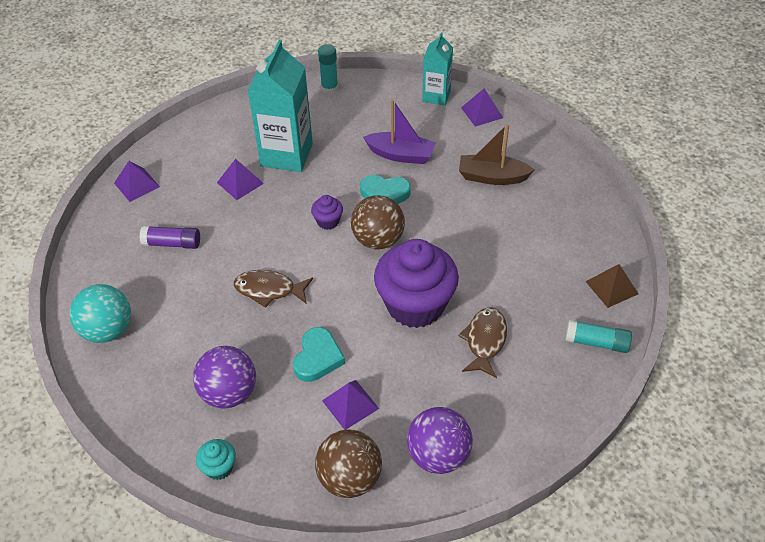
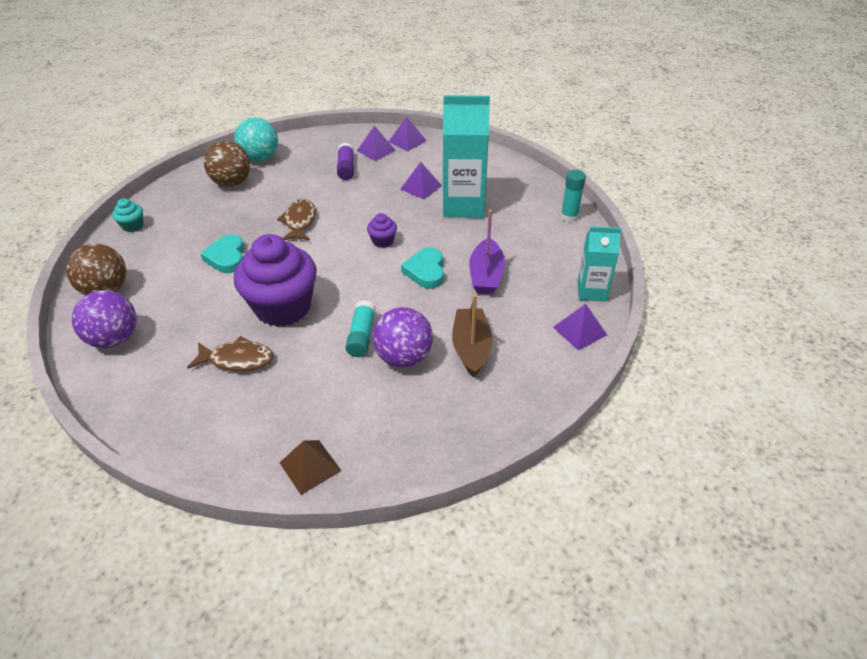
camera: 80 degrees right, 5 degrees down
purple ball [193,346,256,408] -> purple ball moved to [373,307,433,368]
turquoise heart [293,327,345,382] -> turquoise heart turned 75 degrees clockwise [200,235,245,273]
purple pyramid [322,380,379,430] -> purple pyramid moved to [357,126,396,161]
brown ball [351,195,405,249] -> brown ball moved to [204,141,250,187]
turquoise glue stick [565,320,632,353] -> turquoise glue stick moved to [345,300,376,357]

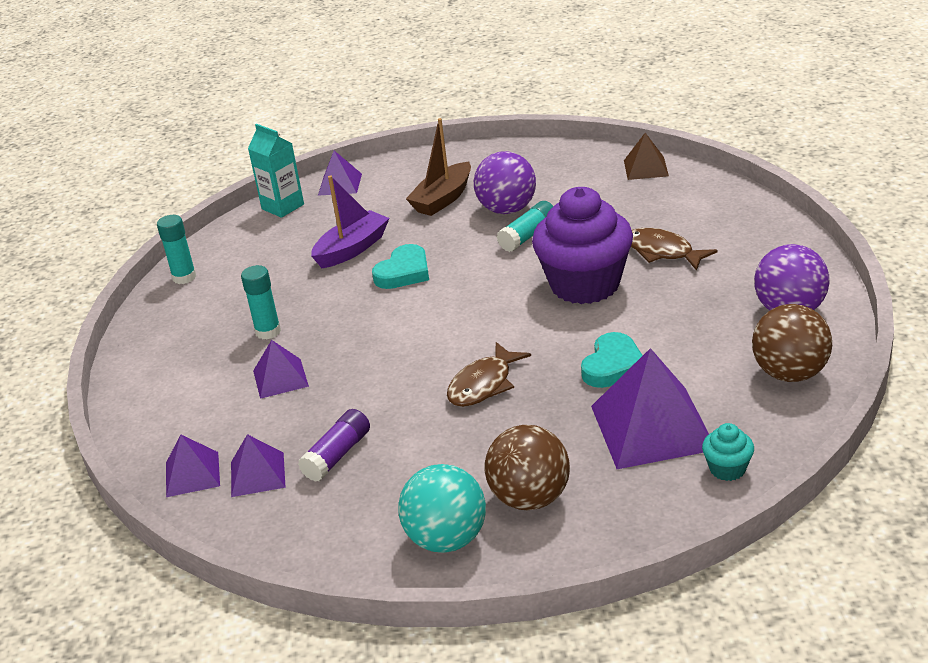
camera: 140 degrees left, 10 degrees down
purple cupcake [367,213,397,248] -> none
turquoise carton [443,95,490,218] -> turquoise glue stick [241,265,281,340]
none -> purple pyramid [591,348,709,469]

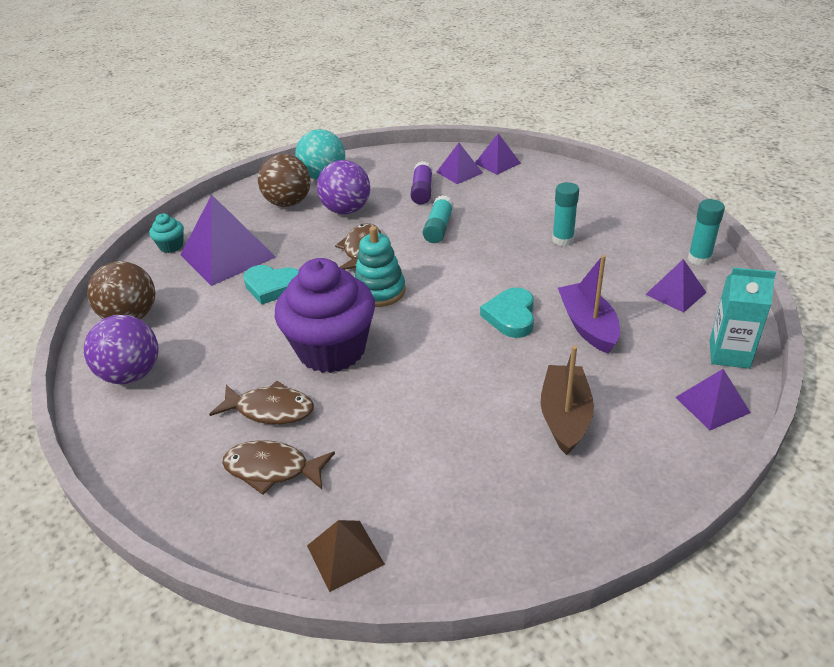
camera: 150 degrees right, 5 degrees up
purple pyramid [253,340,309,399] -> purple pyramid moved to [645,259,706,313]
purple boat [311,175,390,268] -> purple boat turned 150 degrees clockwise [558,255,620,354]
purple ball [474,151,536,214] -> purple ball moved to [317,160,370,214]
turquoise glue stick [496,201,553,252] -> turquoise glue stick moved to [423,195,454,243]
turquoise heart [581,332,643,388] -> turquoise heart turned 75 degrees counterclockwise [243,265,299,304]
none -> brown fish [222,440,335,495]
none -> turquoise stacking toy [355,226,406,307]

